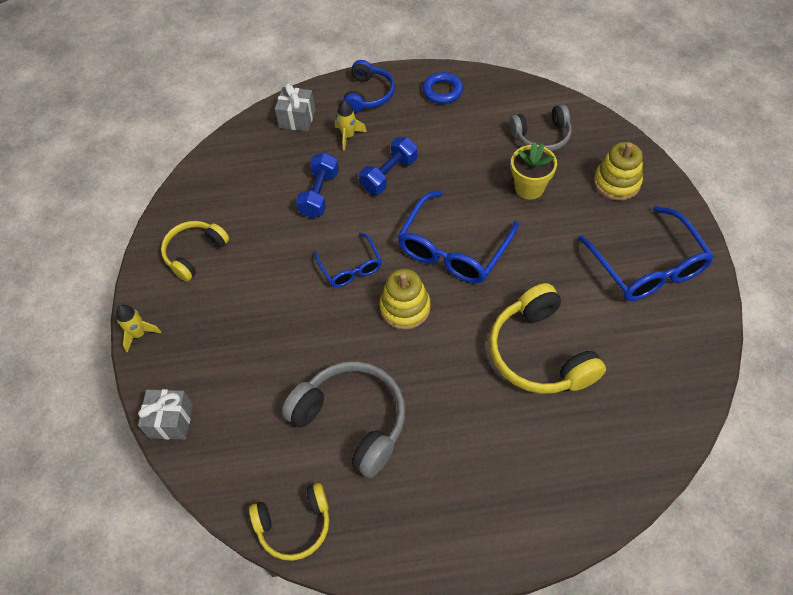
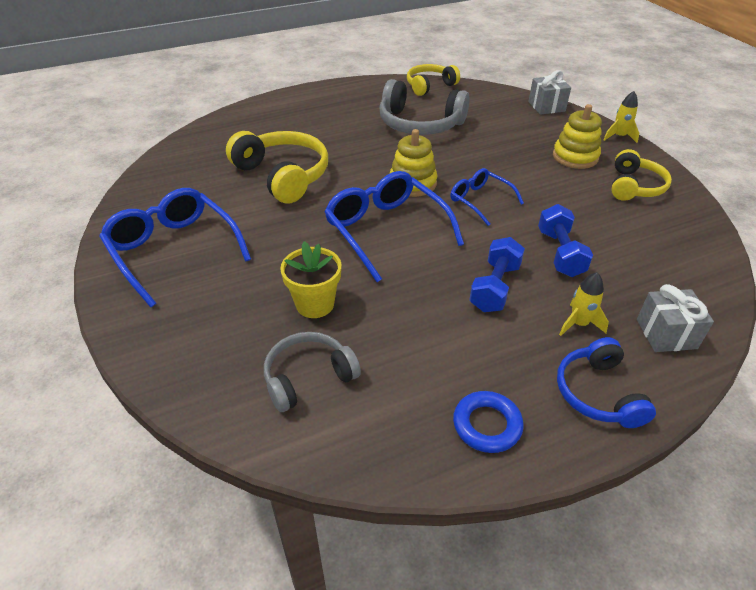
camera: 160 degrees right, 15 degrees down
blue glasses [397,190,519,283] -> blue glasses turned 45 degrees counterclockwise [324,171,464,282]
yellow stacking toy [594,142,643,200] -> yellow stacking toy moved to [553,104,602,169]

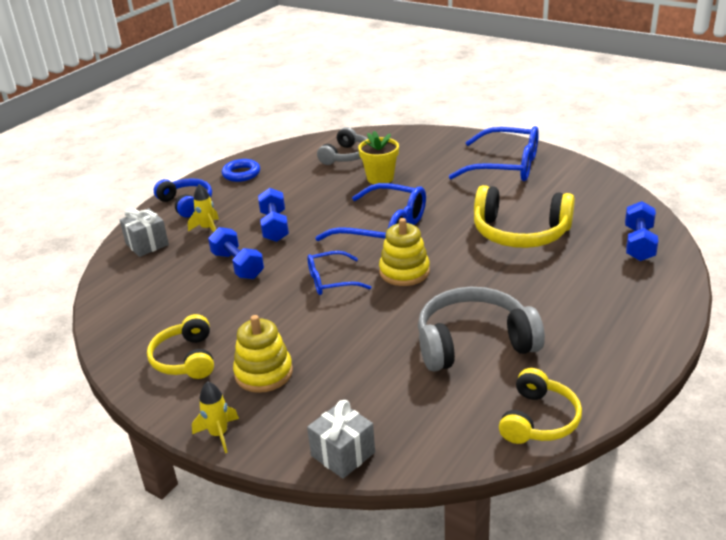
camera: 150 degrees right, 10 degrees down
blue glasses [450,168,524,226] -> blue glasses turned 150 degrees clockwise [307,251,371,295]
none -> blue dumbbell [625,201,658,261]

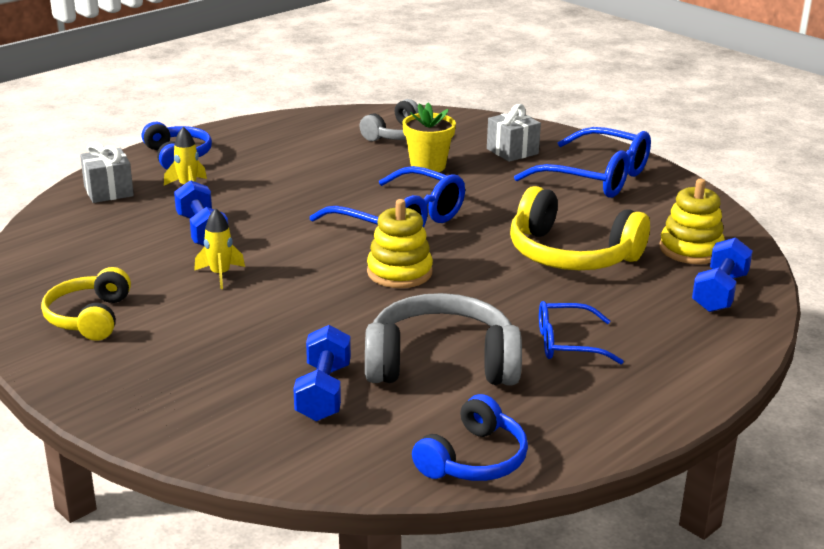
camera: 10 degrees right, 5 degrees down
yellow rocket [192,381,239,453] -> yellow rocket moved to [194,208,245,289]
blue ring [222,159,260,182] -> none
yellow stacking toy [233,315,293,393] -> yellow stacking toy moved to [660,179,725,264]
blue dumbbell [258,188,289,242] -> blue dumbbell moved to [293,325,351,421]
blue glasses [307,251,371,295] -> blue glasses moved to [539,301,624,364]
grey gift [307,400,375,479] -> grey gift moved to [487,104,541,162]
yellow headphones [499,368,582,444] -> blue headphones [412,394,528,481]

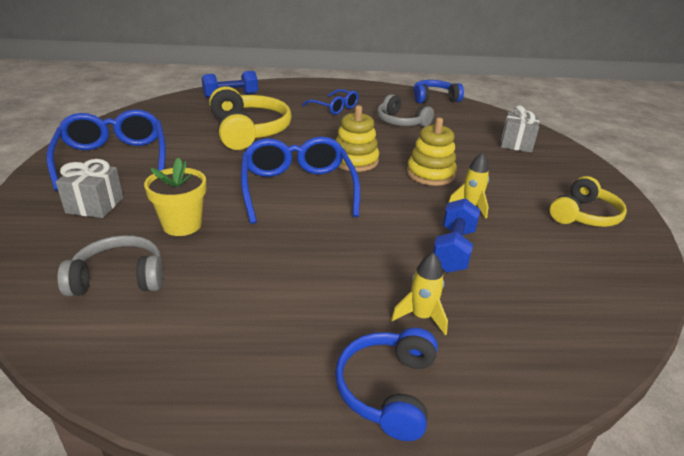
camera: 140 degrees left, 5 degrees up
grey gift [80,142,134,203] -> grey gift moved to [501,105,539,153]
blue dumbbell [293,325,351,421] -> none
grey headphones [365,293,522,385] -> grey headphones [377,94,434,127], size x0.64
yellow stacking toy [660,179,725,264] -> yellow stacking toy moved to [407,117,457,186]

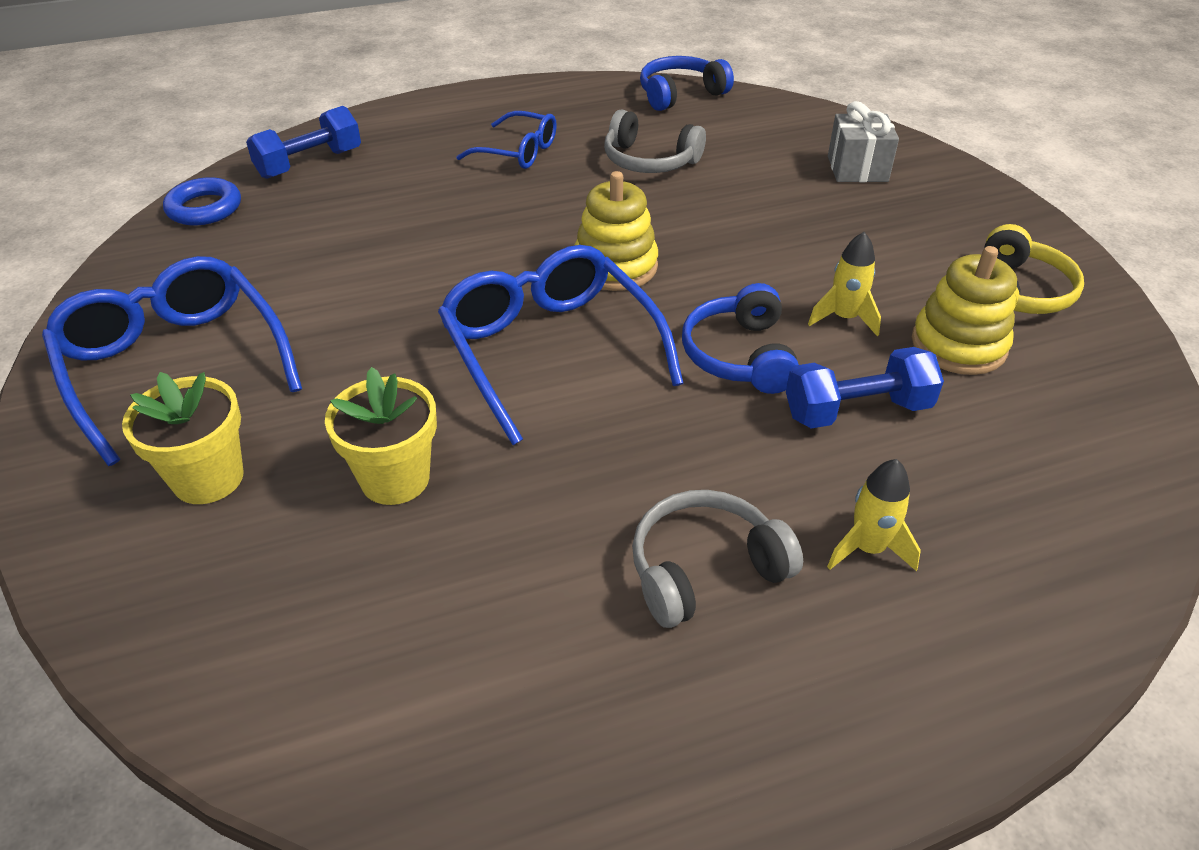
camera: 15 degrees left, 10 degrees up
grey gift [56,159,123,218] -> yellow flower pot [122,372,244,504]
grey headphones [57,235,163,296] -> grey headphones moved to [632,490,803,628]
yellow headphones [209,86,292,150] -> none
blue headphones [335,328,438,441] -> blue headphones moved to [682,283,799,394]
yellow stacking toy [407,117,457,186] -> yellow stacking toy moved to [912,246,1017,375]
blue dumbbell [433,198,480,273] -> blue dumbbell turned 75 degrees clockwise [786,347,944,429]
none -> blue ring [163,177,241,226]

